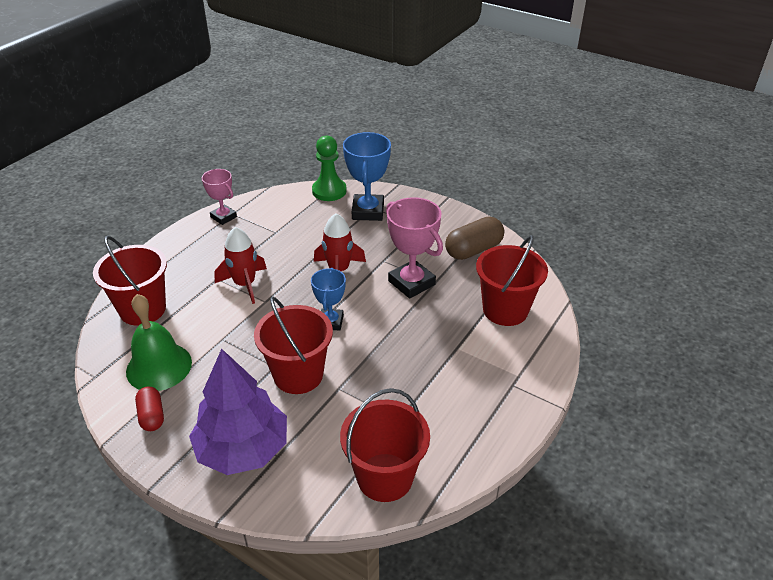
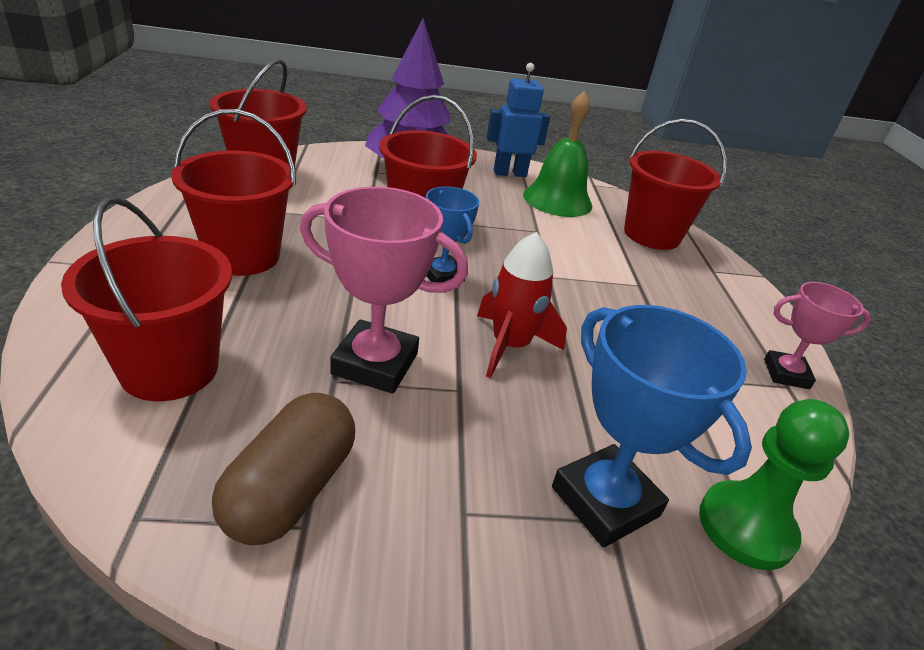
camera: 140 degrees right, 5 degrees down
red capsule [135,387,164,431] -> blue robot [486,63,550,177]
red rocket [214,227,267,304] -> none
none -> red bucket [171,109,296,276]

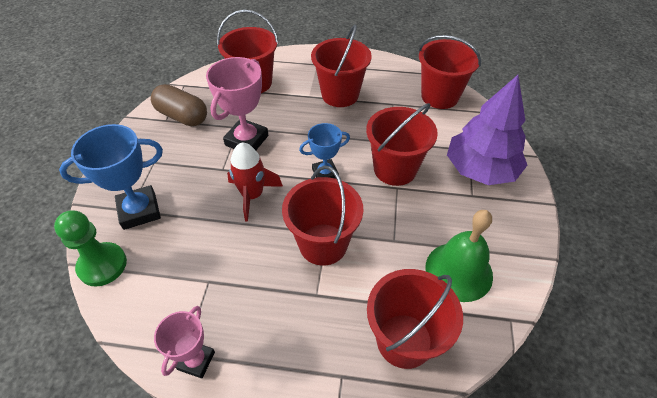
camera: 105 degrees right, 15 degrees up
blue robot [486,63,550,177] -> none
none -> red bucket [282,166,363,266]

